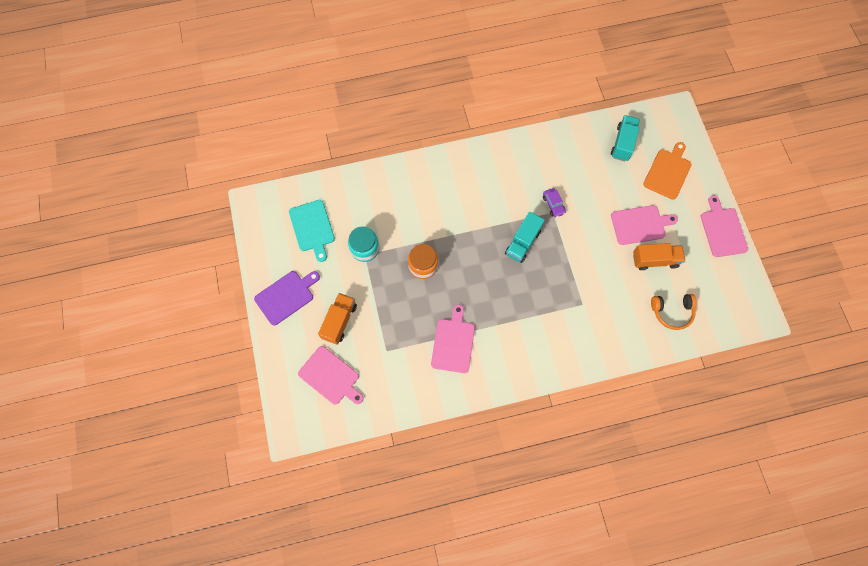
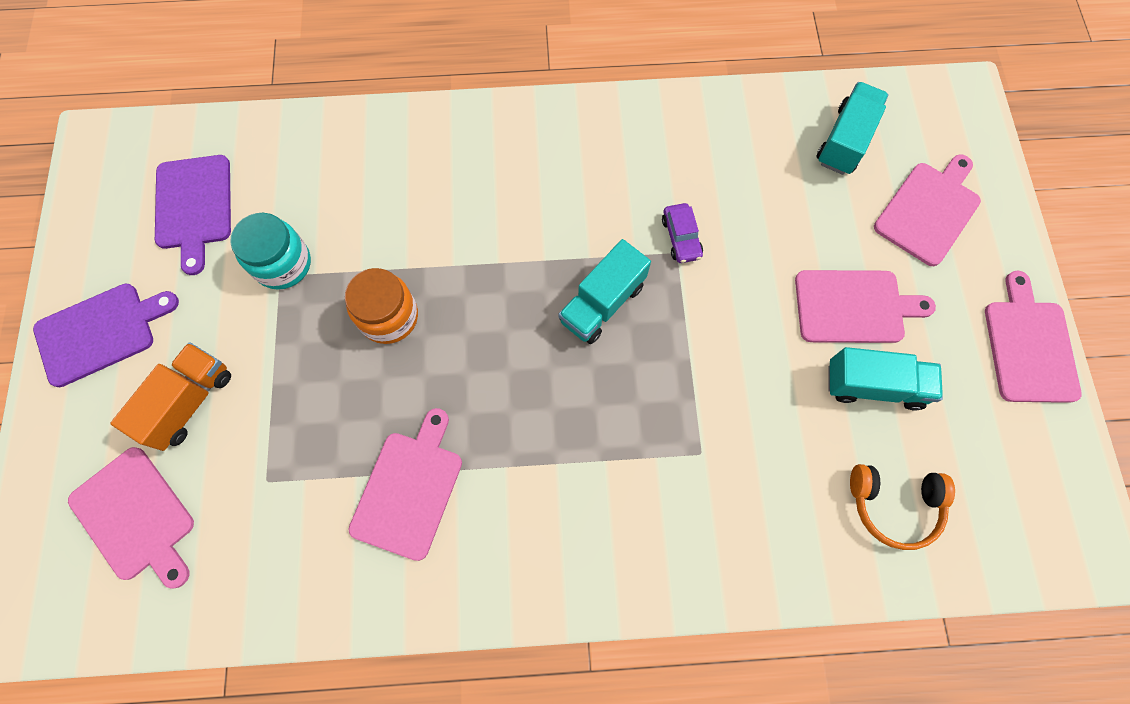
camera: 10 degrees right, 0 degrees up
turquoise cutting board [289,200,335,262] -> purple cutting board [155,155,231,275]
orange truck [633,243,685,270] -> turquoise truck [828,347,943,411]
orange cutting board [643,142,692,200] -> pink cutting board [874,154,981,266]

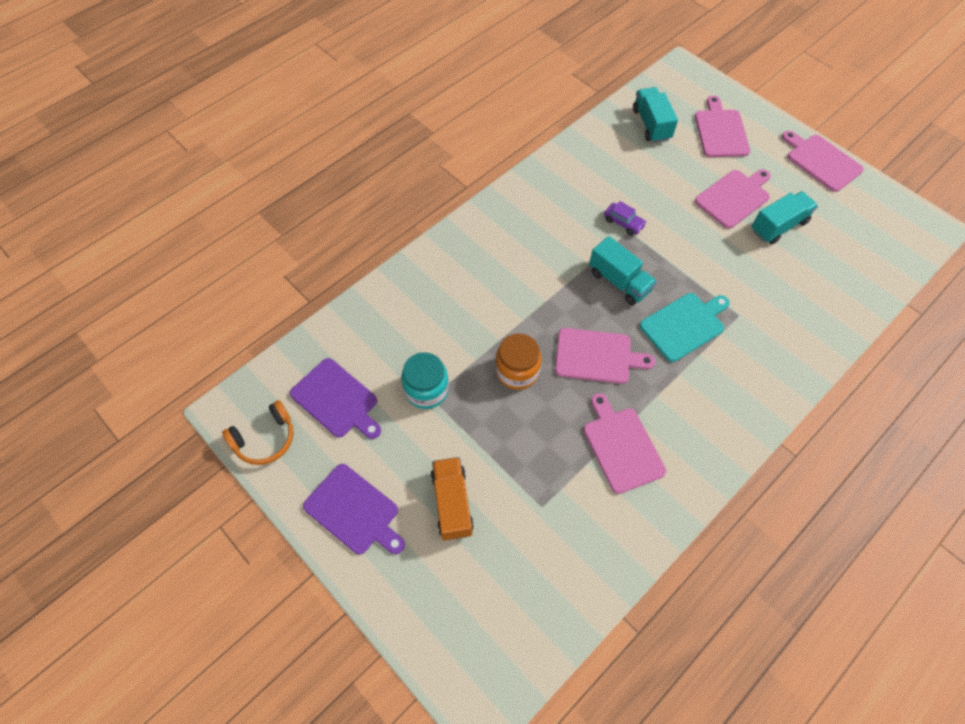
camera: 40 degrees left, 10 degrees down
purple cutting board [33,283,179,387] -> purple cutting board turned 105 degrees clockwise [303,464,405,555]
pink cutting board [68,447,194,589] -> pink cutting board moved to [555,328,655,384]
turquoise truck [559,239,651,344] -> turquoise truck turned 45 degrees counterclockwise [589,236,657,305]
orange headphones [850,464,955,550] -> orange headphones moved to [222,400,293,465]
none -> turquoise cutting board [640,293,730,362]

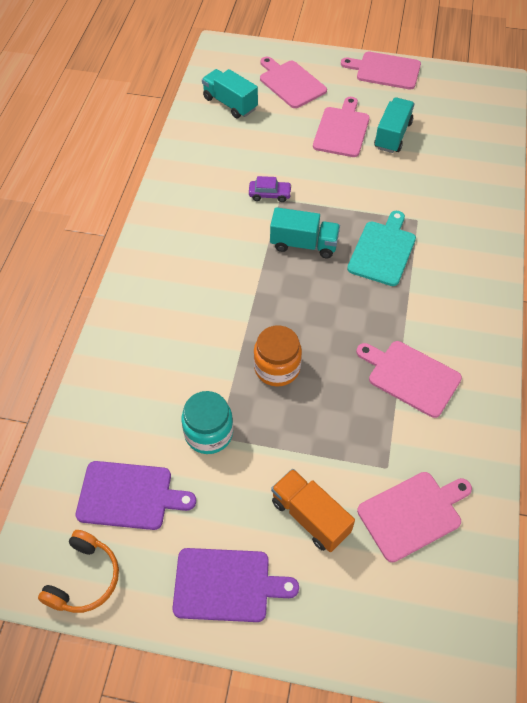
camera: 35 degrees left, 5 degrees down
pink cutting board [555,328,655,384] -> pink cutting board moved to [357,472,472,562]

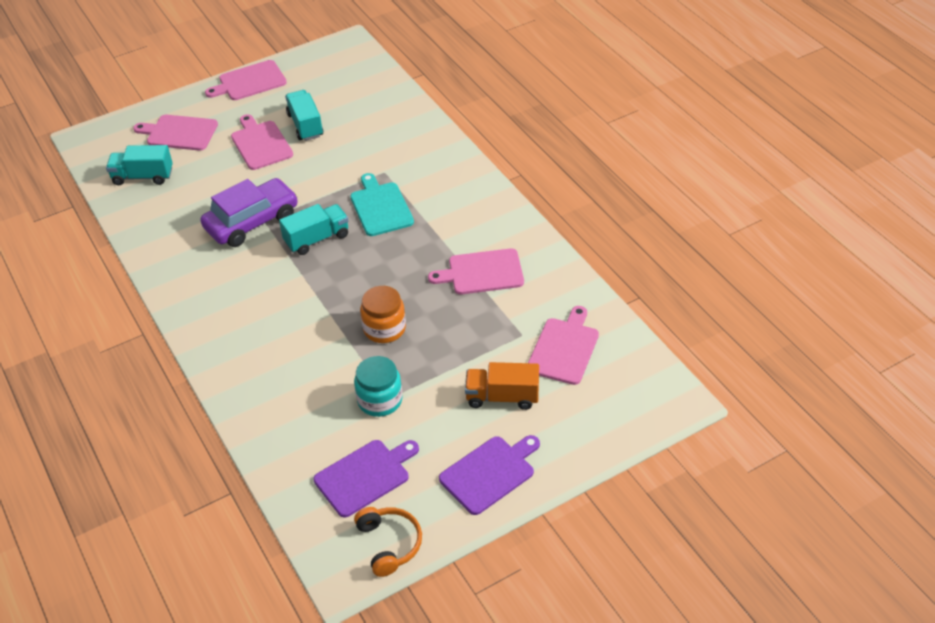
camera: 40 degrees left, 10 degrees down
purple car [249,176,292,202] -> purple car [200,178,298,247], size x2.25

